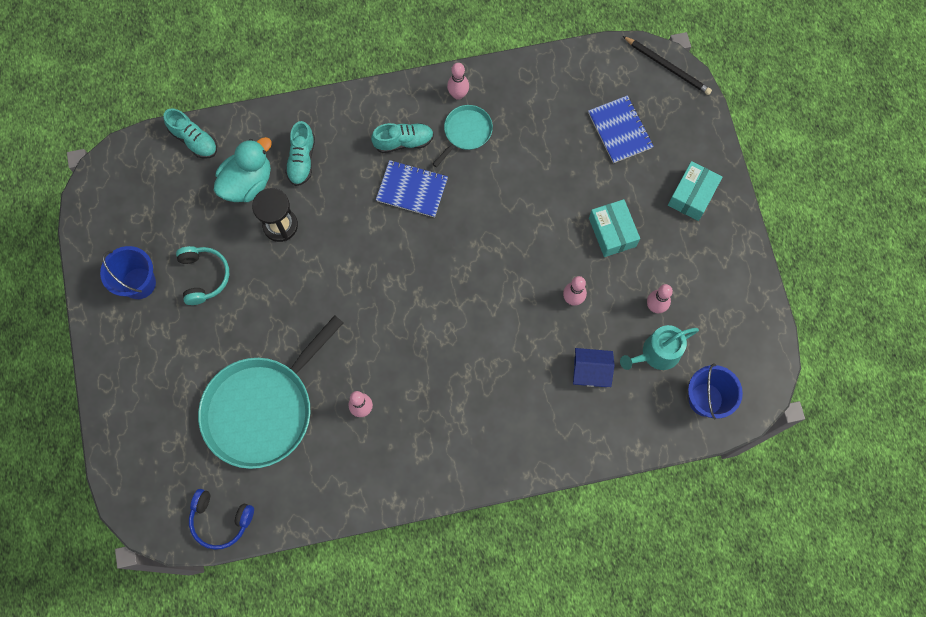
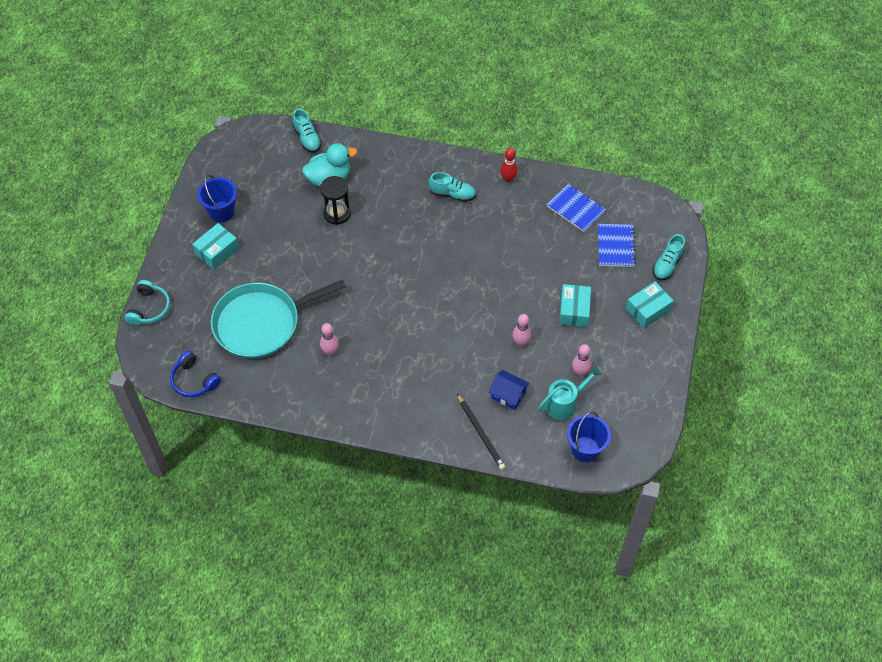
camera: 25 degrees right, 15 degrees down
turquoise headphones [176,246,229,305] -> turquoise headphones moved to [125,280,170,325]
turquoise shoe [285,121,315,186] -> turquoise shoe moved to [652,234,685,280]
blue notebook [376,160,448,218] -> blue notebook moved to [547,184,606,232]
turquoise pan [433,105,493,167] -> none
pink bowling pin [447,63,469,100] -> red bowling pin [500,148,518,183]
turquoise watering can [620,325,699,370] -> turquoise watering can turned 150 degrees clockwise [538,366,601,420]
black pencil [623,36,712,95] -> black pencil moved to [457,394,505,470]
none -> turquoise box [192,223,239,270]

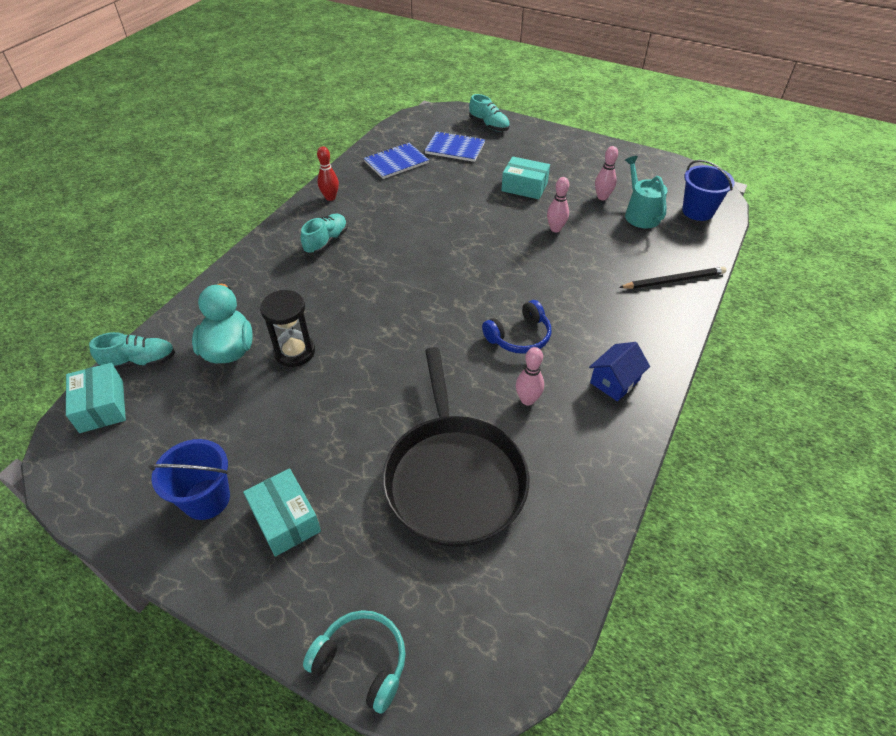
camera: 75 degrees left, 10 degrees down
blue headphones [170,351,221,397] -> blue headphones moved to [482,300,551,354]
turquoise pan [211,279,346,359] -> black pan [382,347,529,547]
blue house [489,370,530,410] -> blue house moved to [589,342,650,401]
turquoise box [626,282,674,328] -> turquoise box moved to [66,363,126,433]

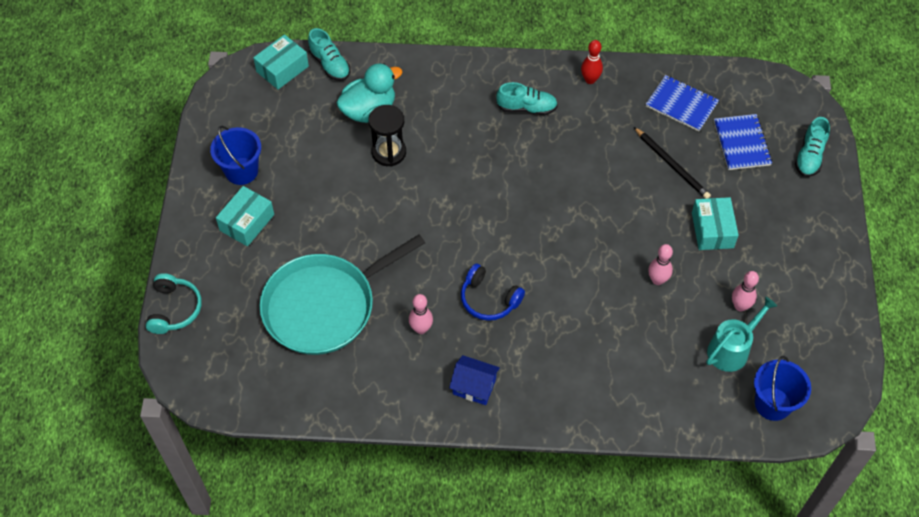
camera: 65 degrees right, 10 degrees up
black pan [382,347,529,547] -> turquoise pan [259,234,425,355]
black pencil [619,267,726,289] -> black pencil moved to [634,127,711,199]

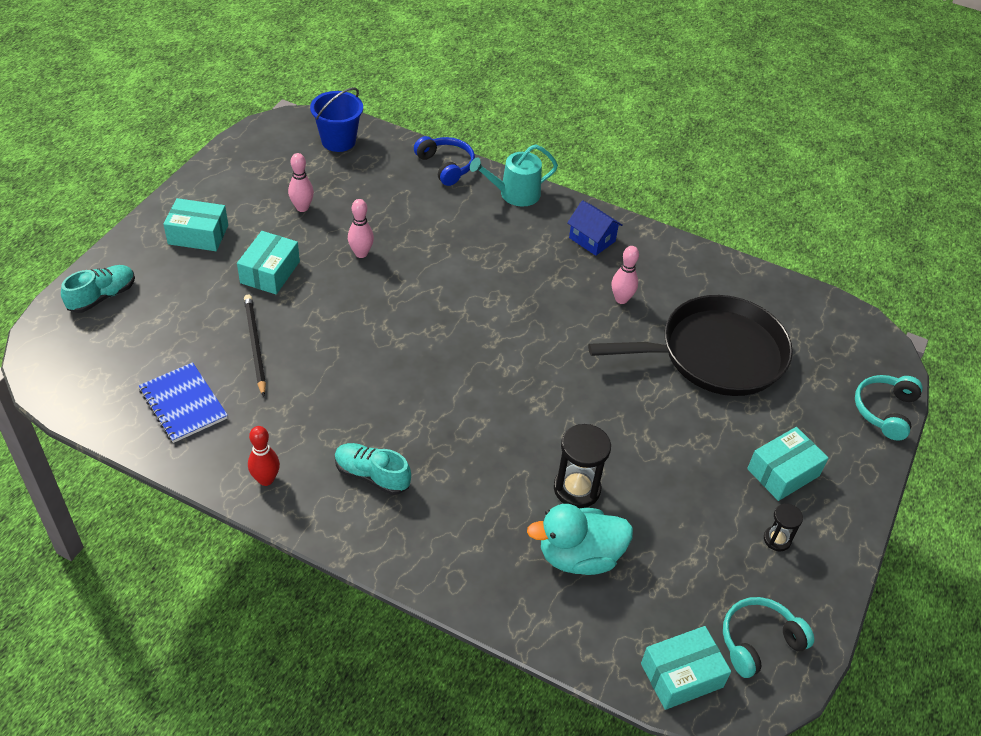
camera: 160 degrees left, 10 degrees down
blue bucket [210,126,261,185] -> black hourglass [764,504,803,551]
turquoise pan [259,234,425,355] -> black pan [588,295,793,396]
turquoise shoe [308,28,350,81] -> none
blue headphones [461,264,525,321] -> blue headphones moved to [414,136,475,186]
turquoise watering can [706,297,777,372] -> turquoise watering can moved to [470,144,558,207]
blue notebook [714,114,772,170] -> none
none -> turquoise box [163,198,228,251]
none -> turquoise headphones [723,597,814,678]

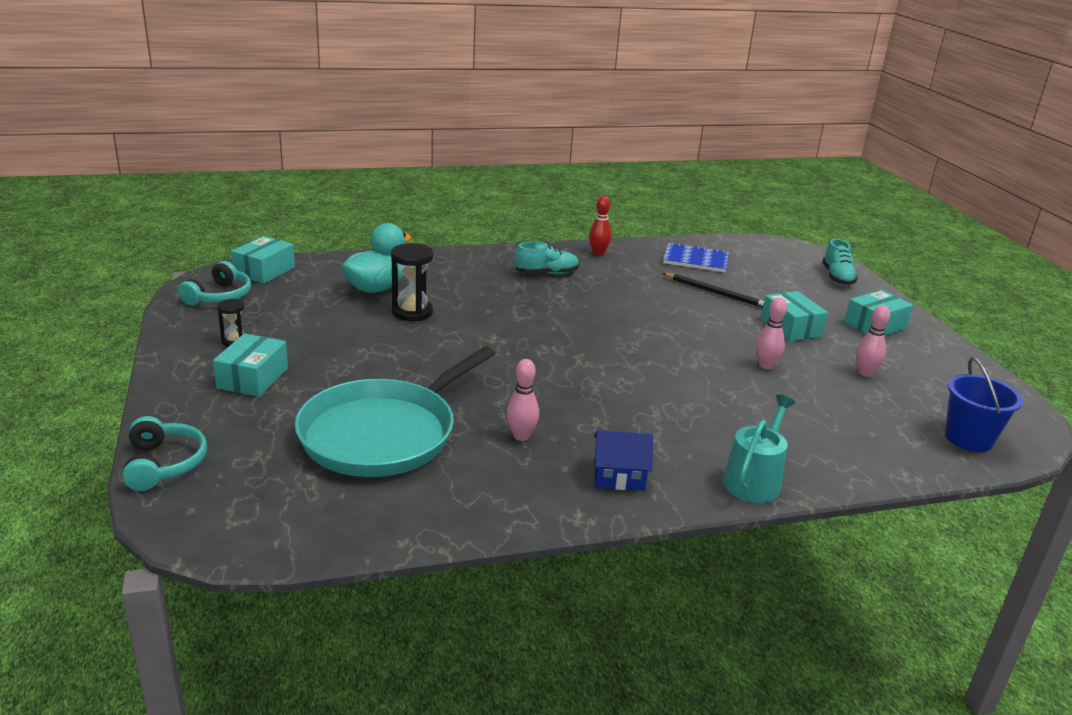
camera: 140 degrees right, 20 degrees down
blue headphones [414,136,475,186] -> none
black pan [588,295,793,396] -> turquoise pan [295,346,495,477]

